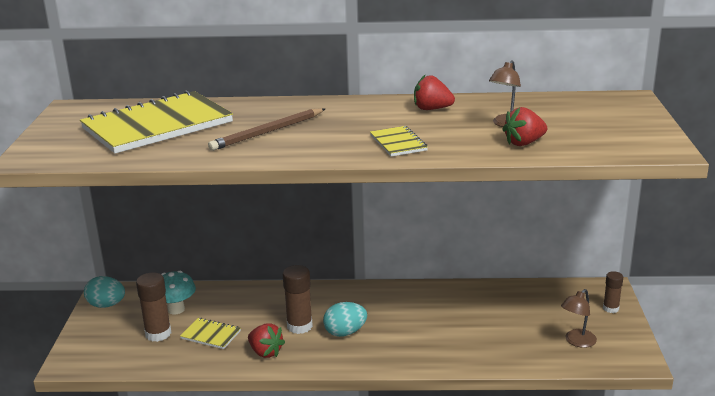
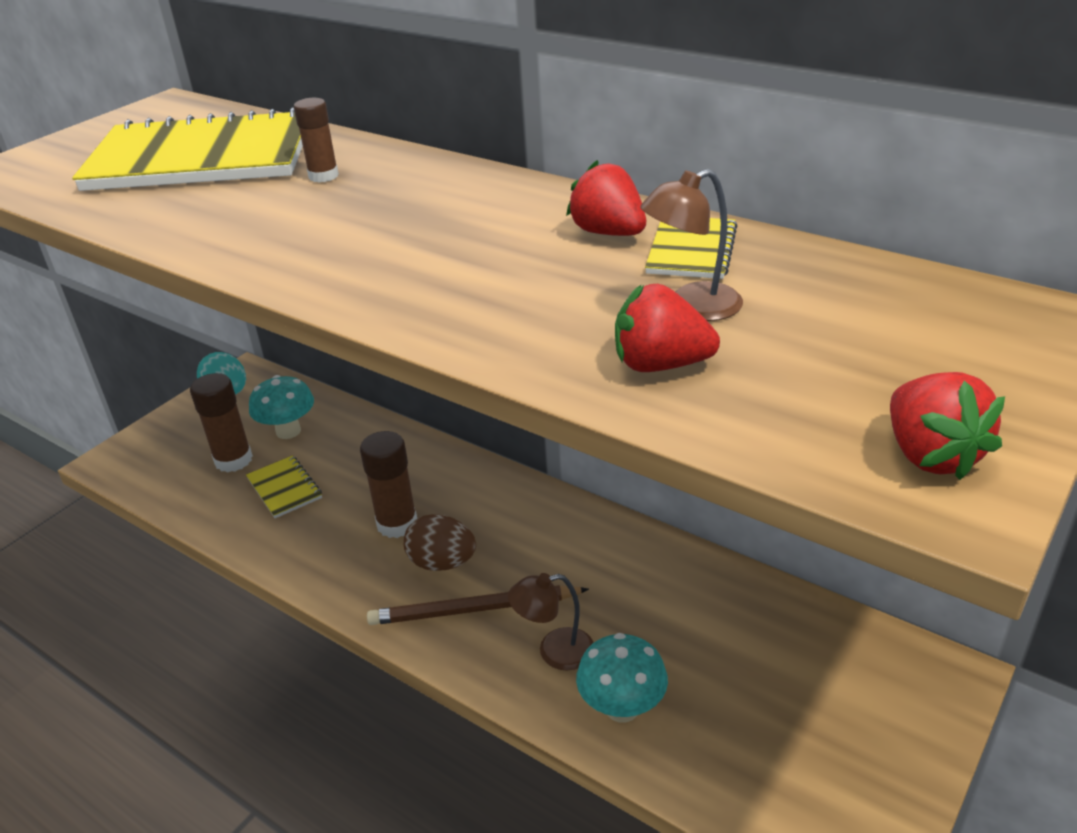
camera: 35 degrees right, 10 degrees up
brown pencil [208,108,325,151] -> brown pencil moved to [367,585,589,625]
red strawberry [248,323,285,358] -> red strawberry moved to [890,372,1005,480]
turquoise egg [323,302,367,337] -> brown egg [404,514,476,571]
yellow notebook [370,126,428,157] -> yellow notebook moved to [645,218,737,279]
brown lamp [561,289,597,348] -> brown lamp moved to [508,573,594,670]
brown glue stick [603,271,623,313] -> brown glue stick moved to [294,98,339,182]
none -> turquoise mushroom [576,633,668,722]

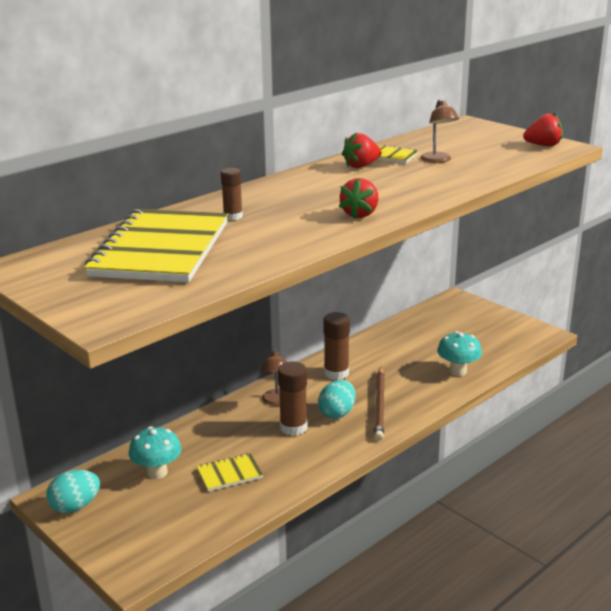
camera: 80 degrees left, 10 degrees down
brown glue stick [190,373,253,472] -> brown glue stick moved to [323,312,350,380]
brown egg [404,514,476,571] -> turquoise egg [318,380,356,419]
brown lamp [508,573,594,670] -> brown lamp moved to [261,348,287,406]
red strawberry [615,284,720,372] -> red strawberry moved to [339,178,379,219]

